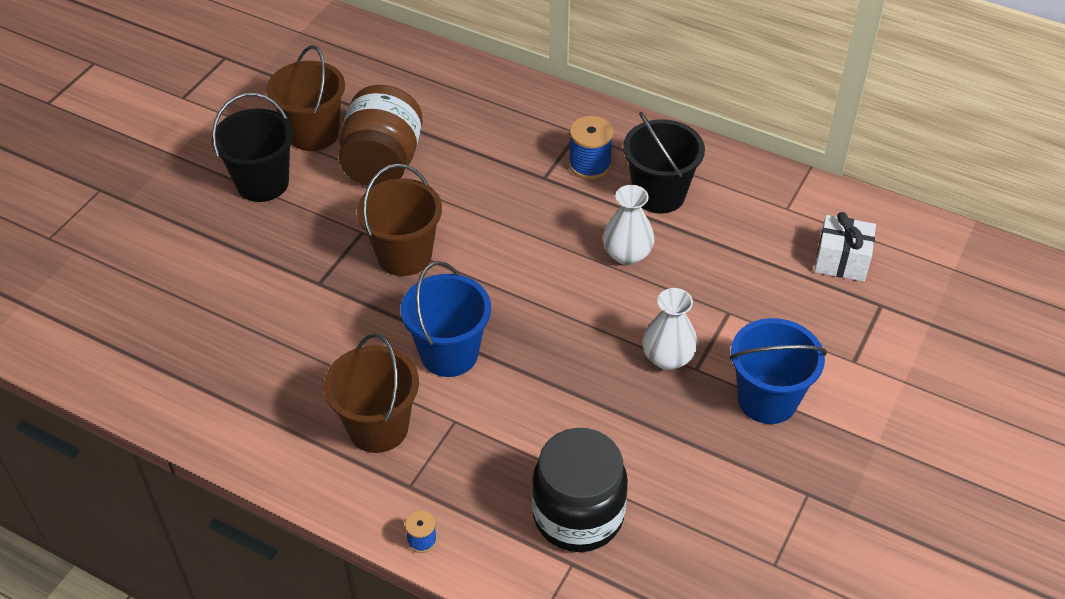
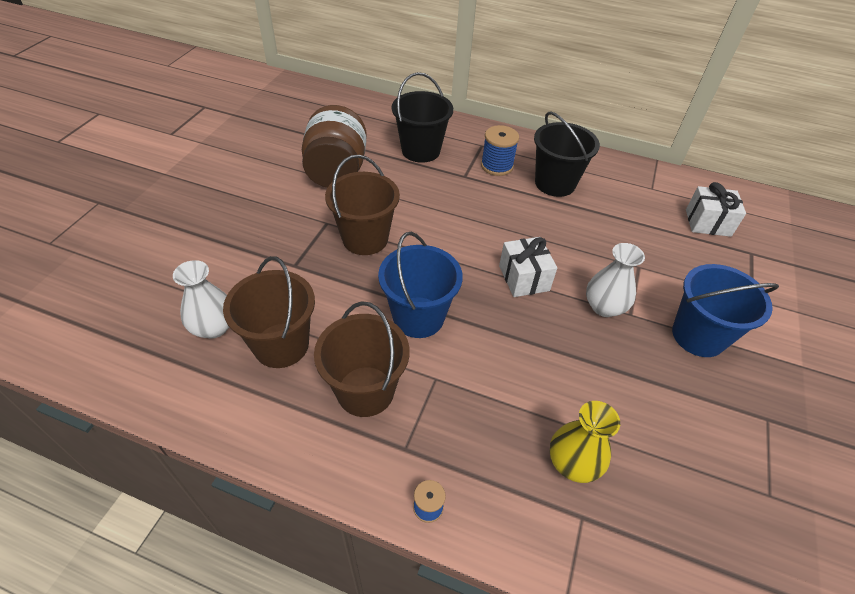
camera: 10 degrees left, 0 degrees up
black bucket [212,93,294,202] -> black bucket moved to [392,72,453,163]
brown bucket [266,45,345,151] -> brown bucket moved to [223,256,315,368]
black jar [532,428,628,552] -> yellow vase [550,401,620,483]
white vase [603,185,654,265] -> white vase moved to [173,260,229,338]
none -> white gift [499,237,557,297]

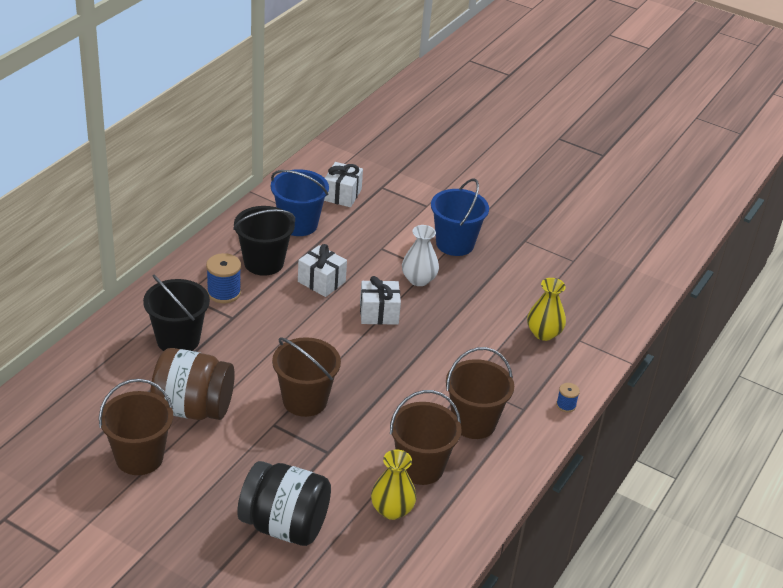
camera: 80 degrees left, 10 degrees down
white vase [173,260,229,338] -> yellow vase [371,449,416,520]
blue bucket [378,232,463,338] -> blue bucket moved to [271,169,329,236]
none -> brown bucket [99,379,173,475]
none -> black jar [237,461,331,546]
none -> white gift [298,244,347,297]

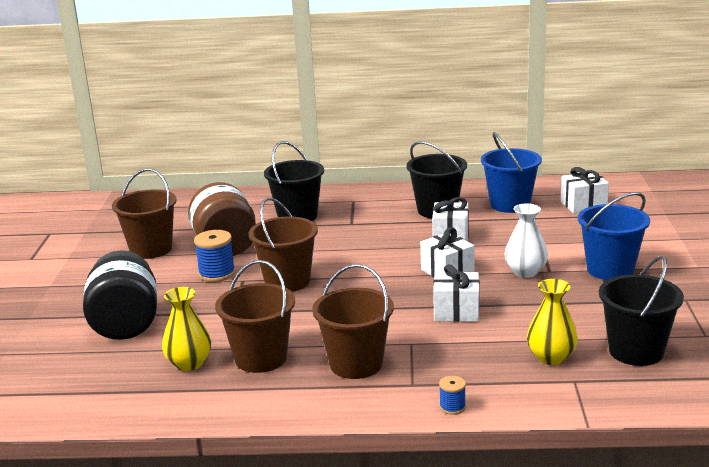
camera: 65 degrees right, 15 degrees down
blue spool [206,253,241,303] -> blue spool moved to [194,230,235,282]
none -> white gift [433,264,480,322]
none -> black bucket [599,256,684,366]

